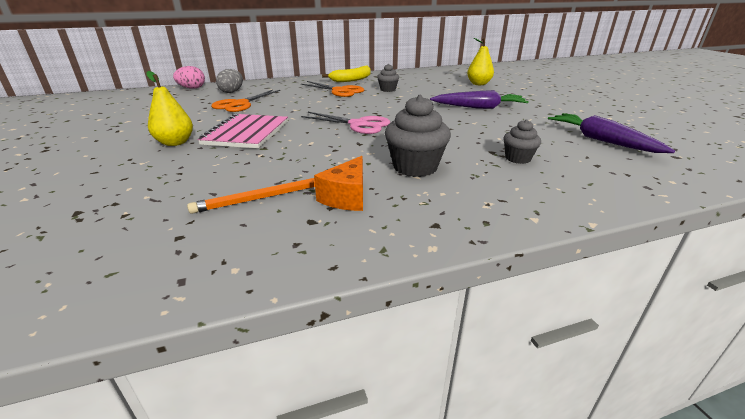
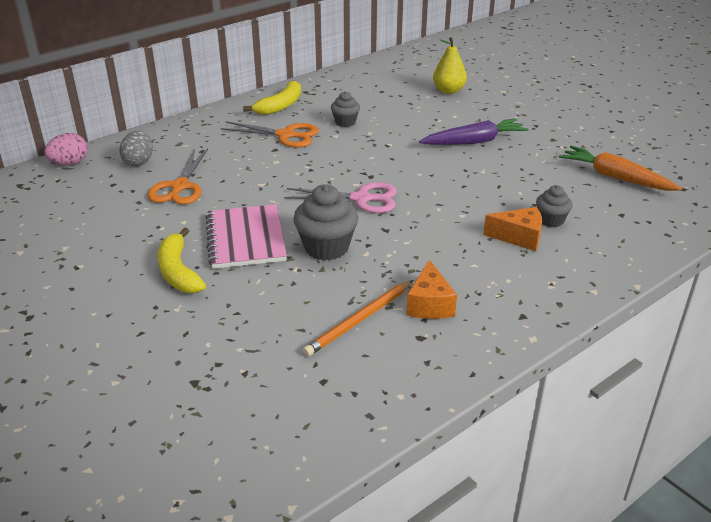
camera: 20 degrees left, 5 degrees up
yellow pear [146,71,193,146] -> yellow banana [158,228,206,293]
grey cupcake [385,95,451,177] -> grey cupcake moved to [293,184,358,261]
purple carrot [548,113,675,153] -> orange carrot [559,146,682,191]
none -> orange cheese [483,207,542,251]

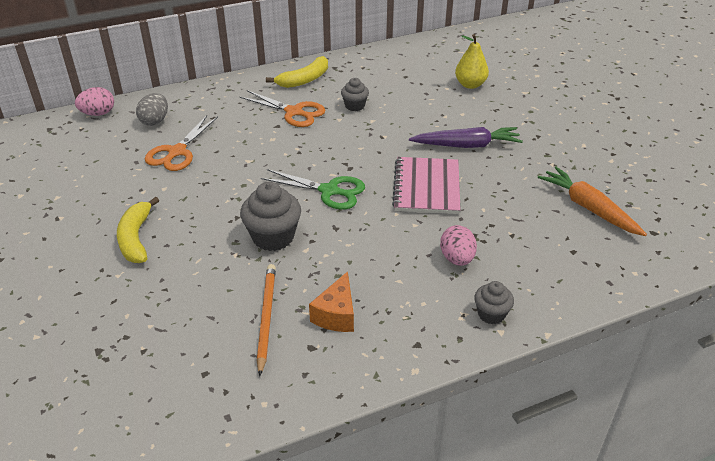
camera: 15 degrees right, 5 degrees up
pink notebook [205,204,287,269] -> pink notebook moved to [392,157,461,214]
pink scissors [285,182,397,213] -> green scissors [261,169,365,210]
orange pencil [303,280,413,356] -> orange pencil turned 120 degrees clockwise [257,264,276,376]
orange cheese [483,207,542,251] -> pink egg [440,225,477,266]
grey cupcake [536,185,573,227] -> grey cupcake moved to [474,281,514,324]

